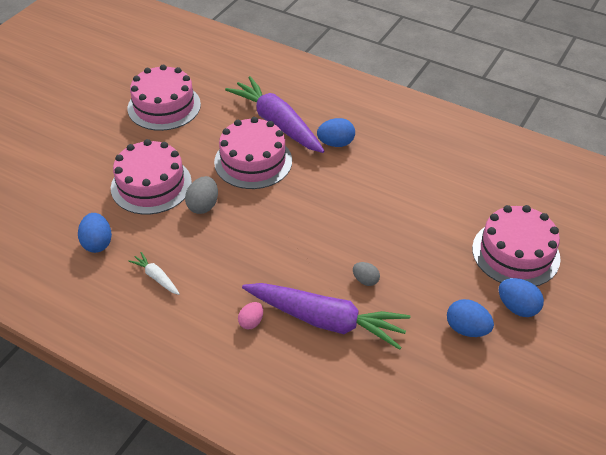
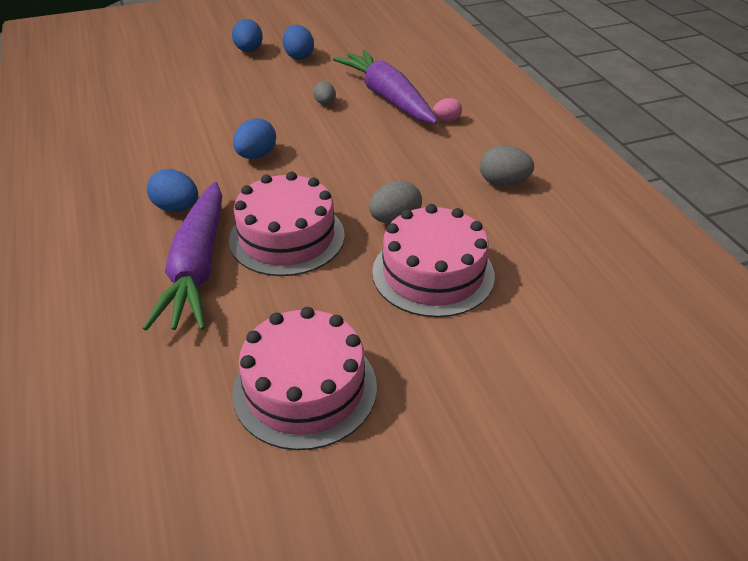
camera: 140 degrees left, 5 degrees down
blue egg [78,213,112,253] -> blue egg moved to [233,118,276,159]
white carrot [129,252,180,295] -> grey egg [480,145,534,186]
pink cake [472,205,561,286] -> none

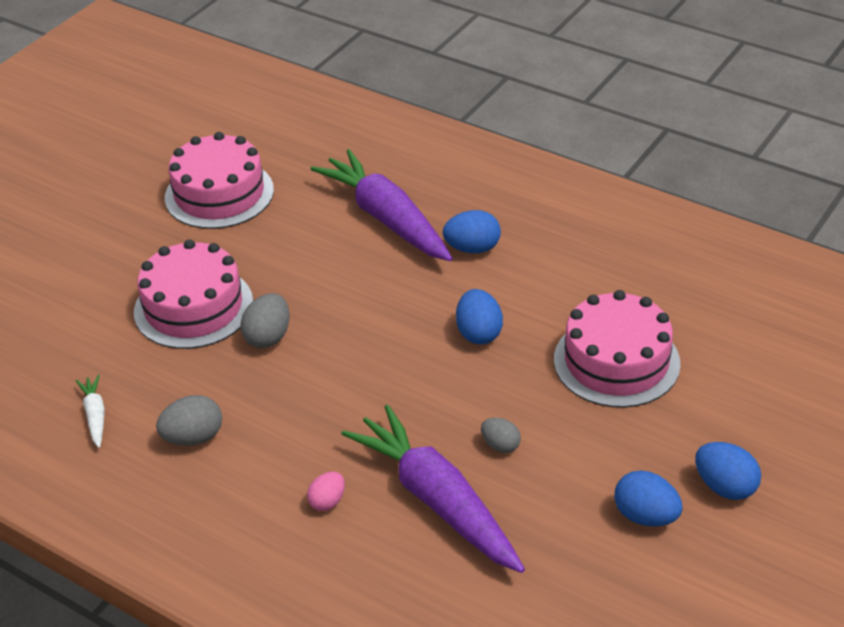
camera: 145 degrees right, 0 degrees up
pink cake [229,172,345,276] -> pink cake moved to [554,290,681,408]
purple carrot [333,49,438,124] -> purple carrot turned 150 degrees counterclockwise [342,405,525,573]
none -> white carrot [76,375,105,448]

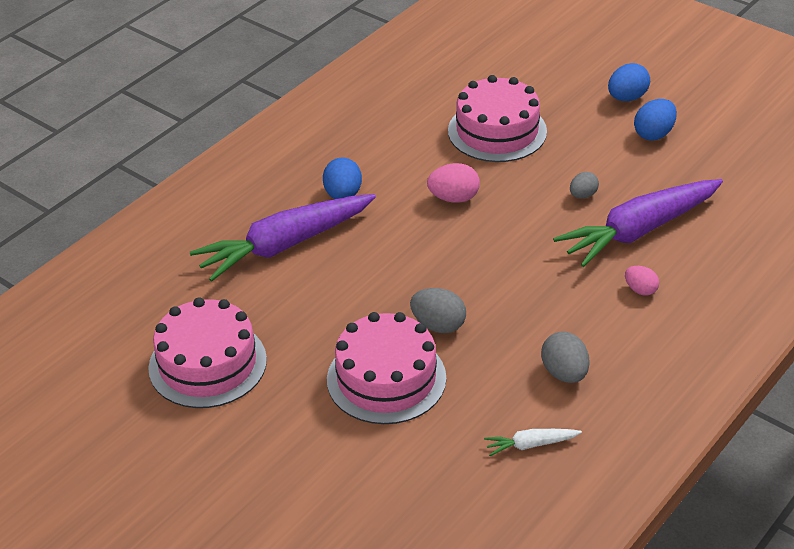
camera: 85 degrees left, 0 degrees up
blue egg [456,289,503,345] -> pink egg [427,163,480,203]

